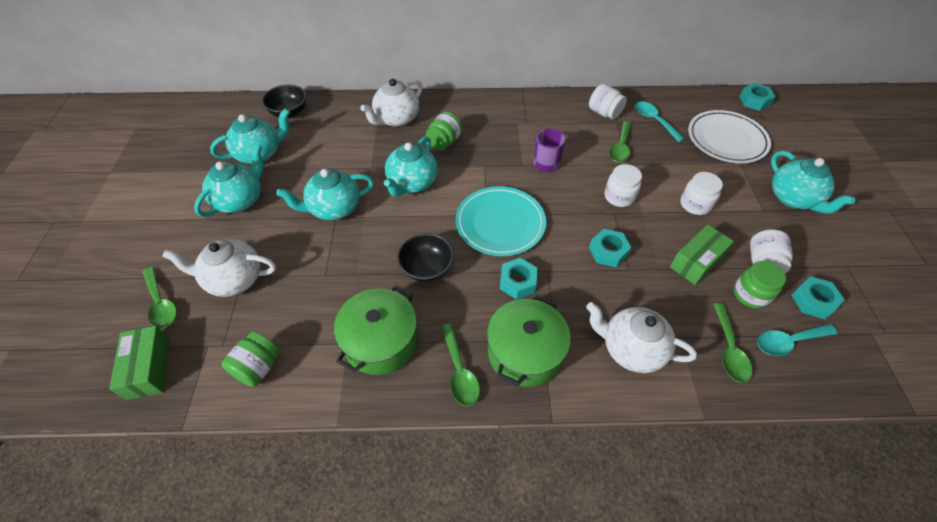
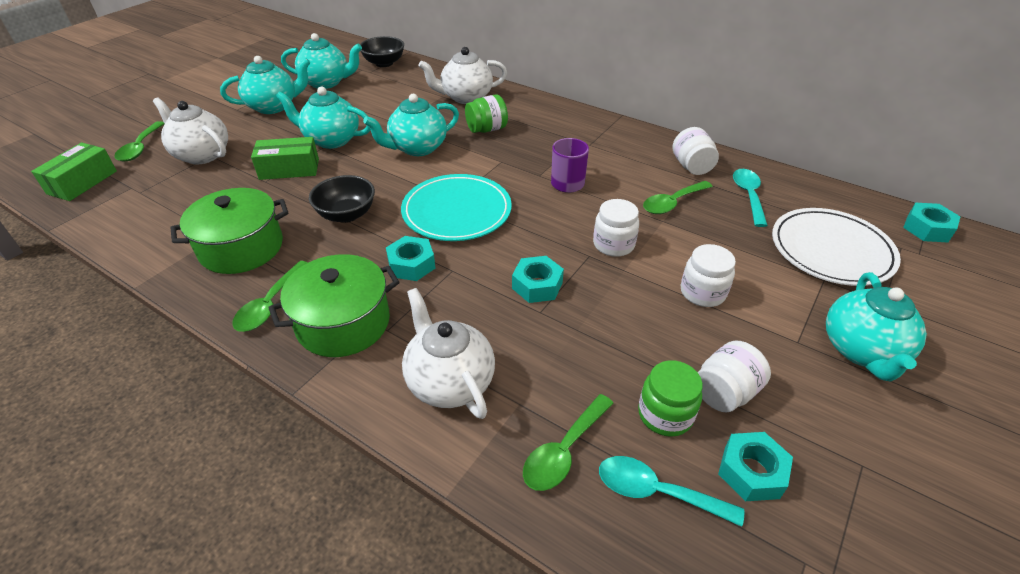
camera: 35 degrees right, 10 degrees down
green jar [222,332,280,387] -> none
green box [670,224,734,285] -> green box moved to [251,137,319,180]

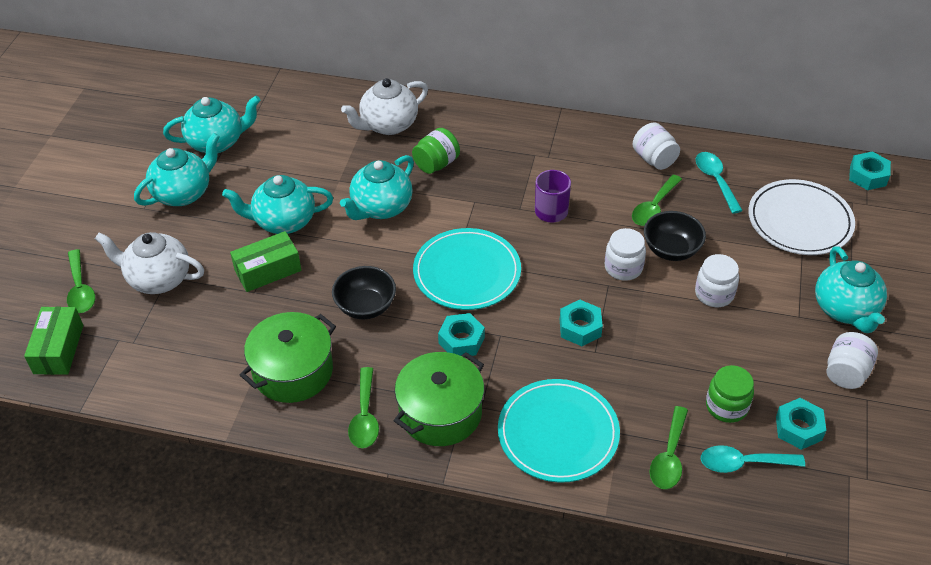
camera: 20 degrees left, 5 degrees up
black bowl [360,36,404,67] -> black bowl moved to [644,211,706,261]
white teapot [402,288,495,419] -> turquoise plate [498,379,620,483]
white jar [698,341,771,412] -> white jar moved to [826,332,878,389]

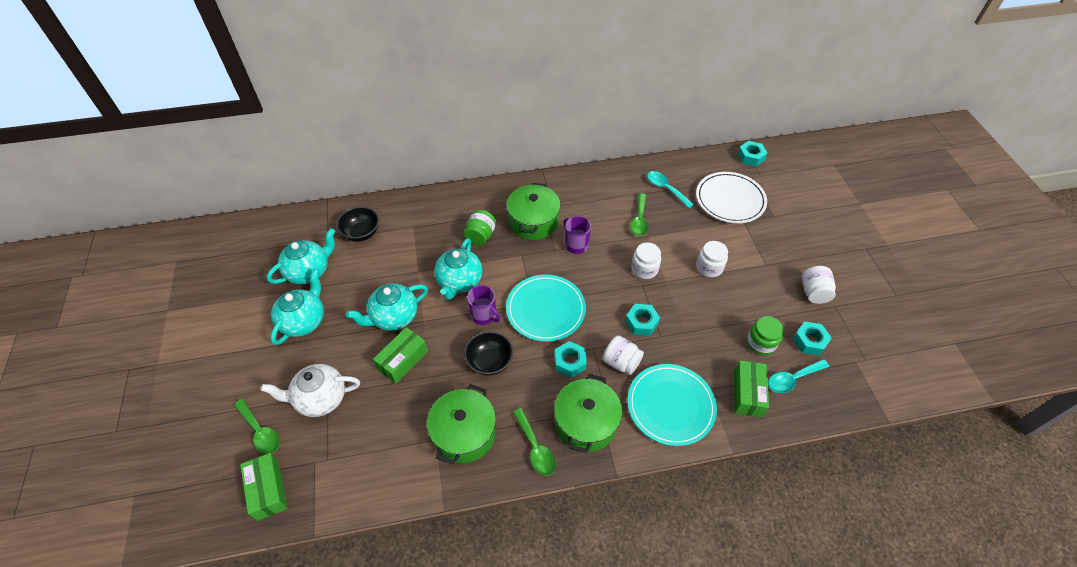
camera: 25 degrees left, 5 degrees up
white teapot [341,78,428,135] -> none
white jar [632,122,680,170] -> white jar moved to [603,335,644,375]
black bowl [644,211,706,261] -> black bowl moved to [336,206,379,242]
green spoon [650,406,688,489] -> green box [734,360,769,417]
turquoise teapot [815,246,887,333] -> none
none -> purple mug [467,285,500,325]
none -> green pot [506,183,561,240]

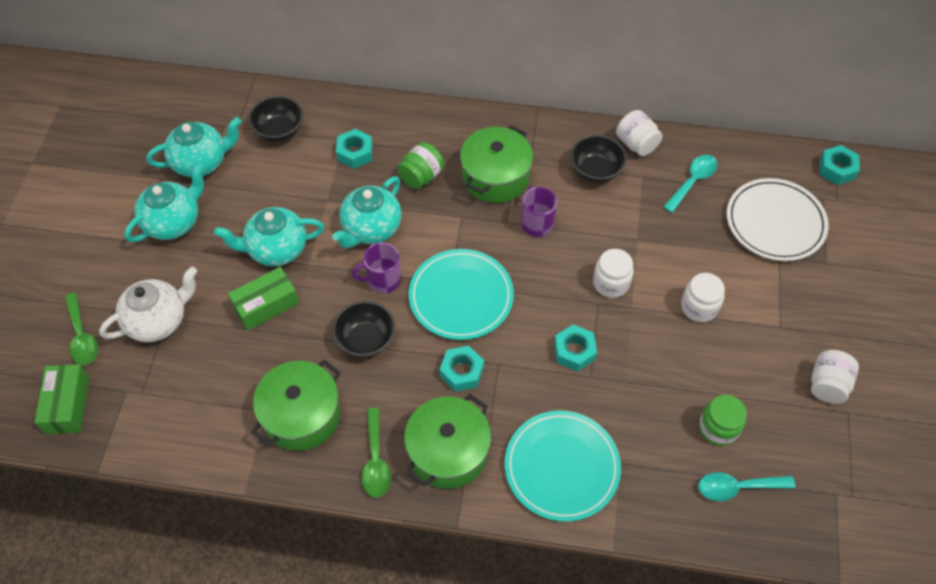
camera: 20 degrees right, 5 degrees up
white teapot [260,364,360,417] -> white teapot turned 135 degrees clockwise [99,267,197,342]
purple mug [467,285,500,325] -> purple mug turned 105 degrees clockwise [352,242,401,293]
white jar [603,335,644,375] -> white jar moved to [616,110,663,156]
green spoon [630,193,649,236] -> none
turquoise spoon [647,171,694,208] -> turquoise spoon turned 60 degrees clockwise [663,155,718,213]
green box [734,360,769,417] -> none
turquoise nut [793,322,832,356] -> turquoise nut moved to [336,129,373,169]
none -> black bowl [570,135,627,183]

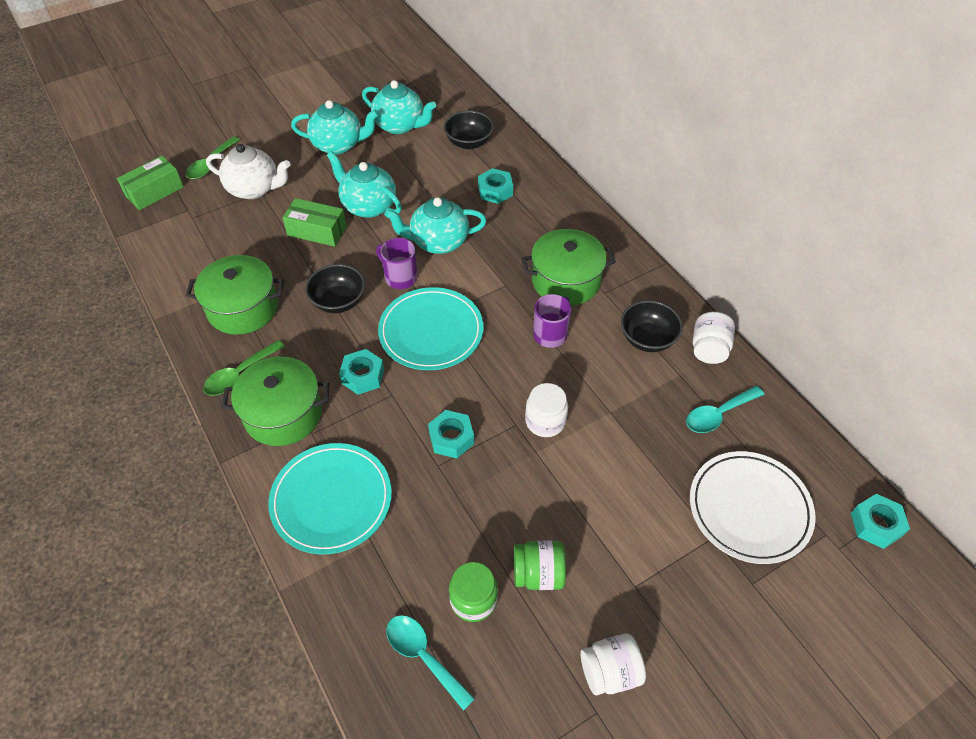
camera: 50 degrees right, 5 degrees down
green jar [397,142,444,189] -> green jar moved to [514,541,566,590]
turquoise spoon [663,155,718,213] -> turquoise spoon turned 150 degrees clockwise [686,386,764,433]
white jar [681,273,725,322] -> none

